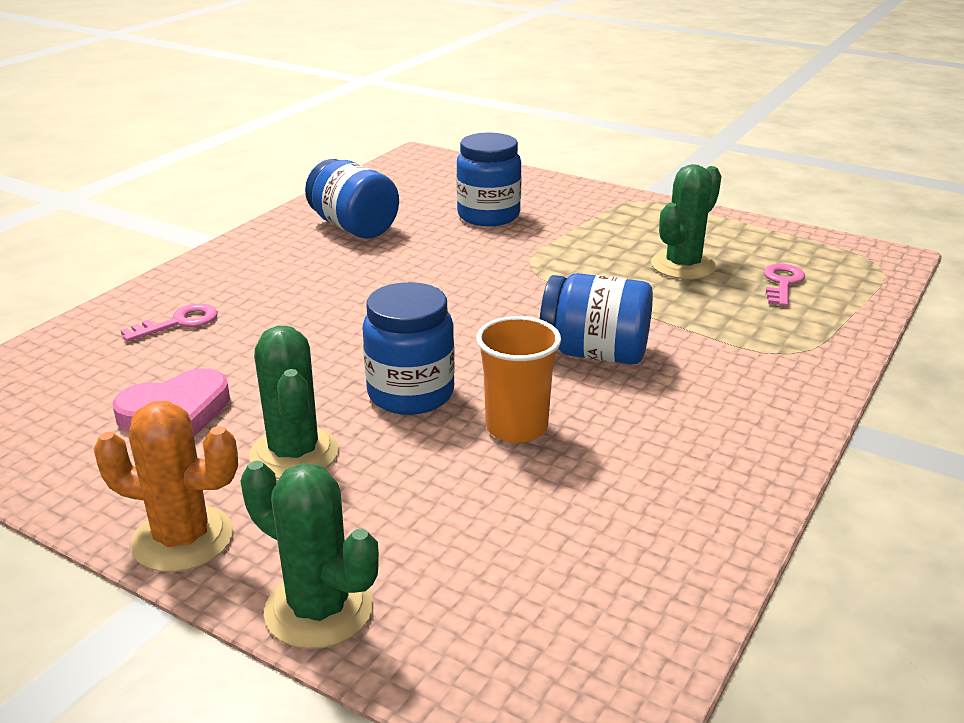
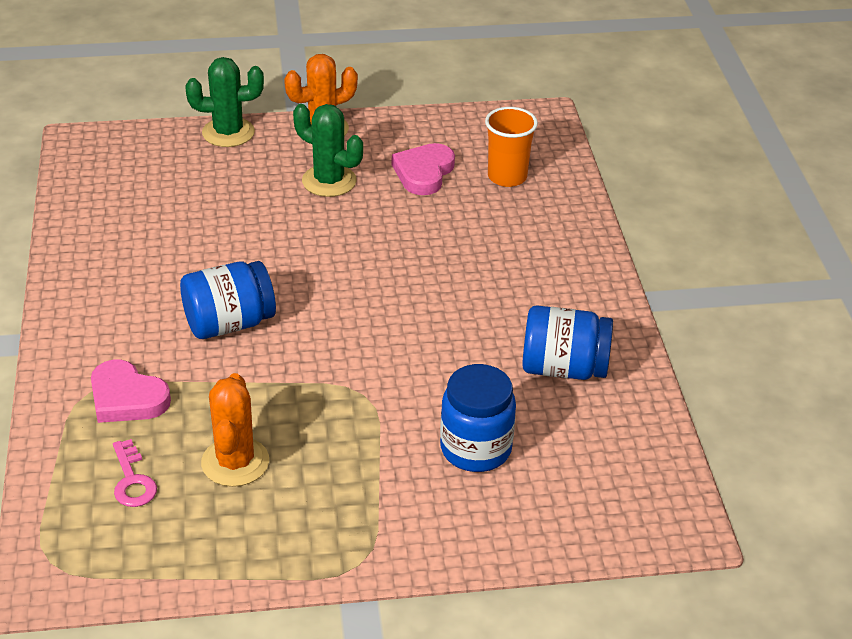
camera: 140 degrees right, 10 degrees up
pink key [120,304,218,342] -> none
blue jar [362,282,455,415] -> none
orange cup [476,316,561,443] -> orange cup moved to [485,107,538,187]
green cactus [651,164,721,279] -> orange cactus [201,373,269,487]
none -> pink heart [91,360,171,423]

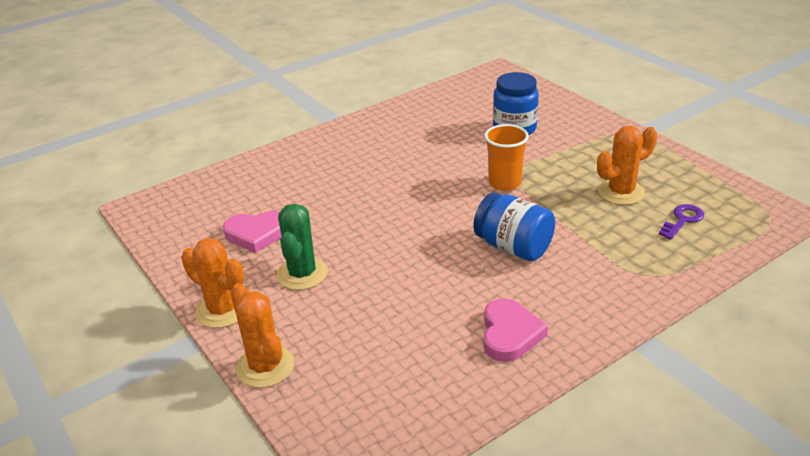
camera: 115 degrees left, 5 degrees down
pink heart [91,360,171,423] -> pink heart moved to [483,298,548,362]
pink key [113,439,157,507] -> purple key [659,204,704,240]
green cactus [185,57,264,147] -> orange cactus [230,283,294,388]
orange cup [485,107,538,187] -> orange cup moved to [484,124,529,191]
blue jar [522,305,613,380] -> none

